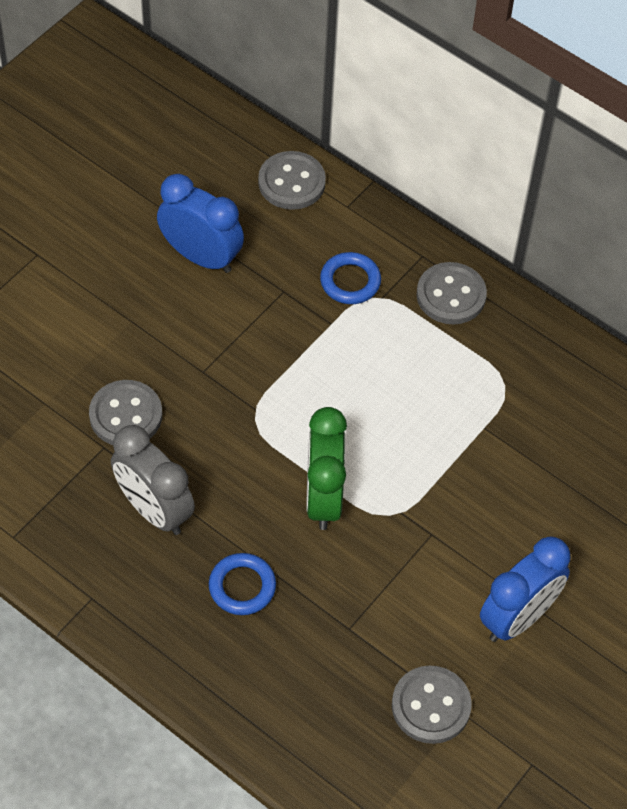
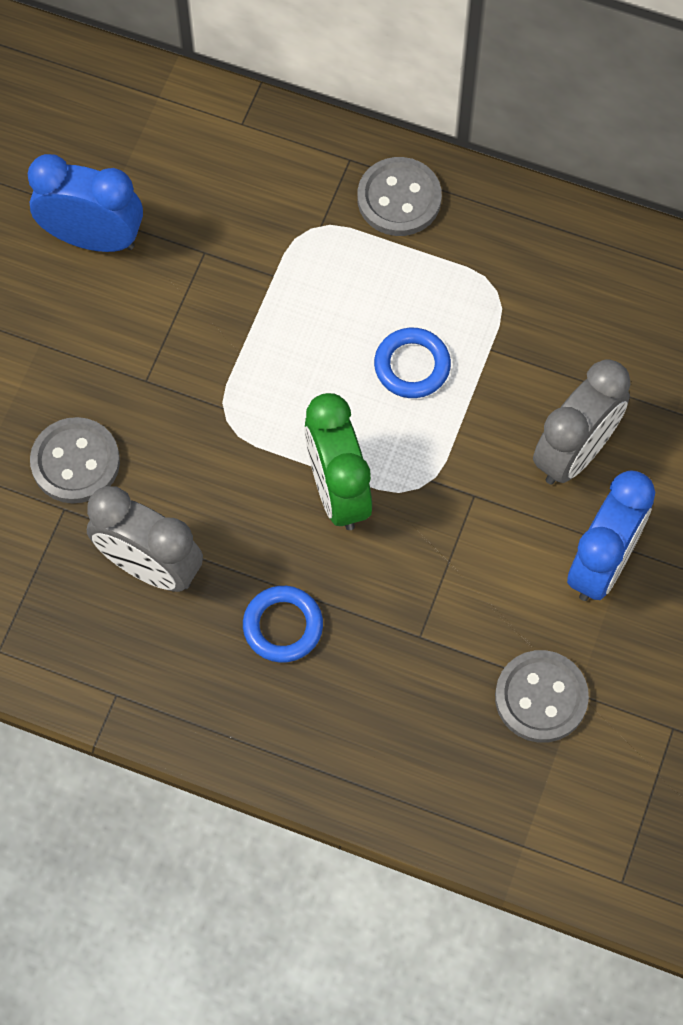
camera: 15 degrees left, 10 degrees up
grey button [258,151,326,210] -> none
blue ring [320,252,381,304] -> blue ring moved to [374,328,451,398]
none -> grey clock [533,359,631,485]

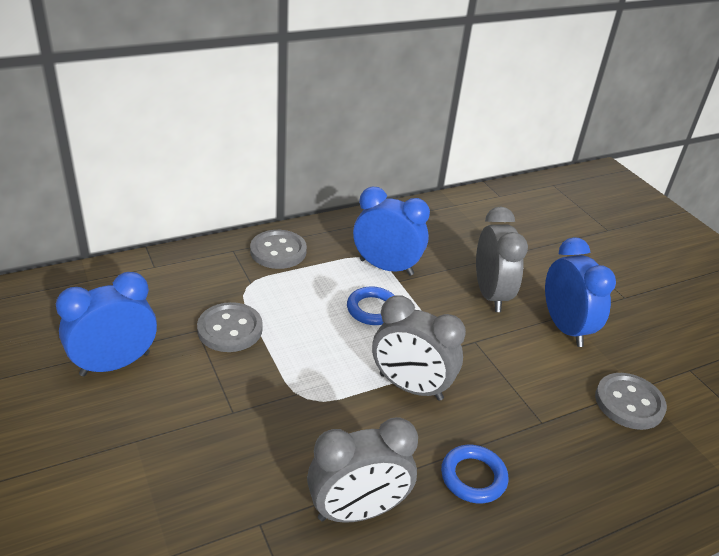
camera: 50 degrees left, 30 degrees down
grey button [30,417,120,503] -> grey button moved to [197,302,263,352]
green clock [304,393,372,530] -> grey clock [372,296,466,401]
none -> blue clock [353,187,430,276]

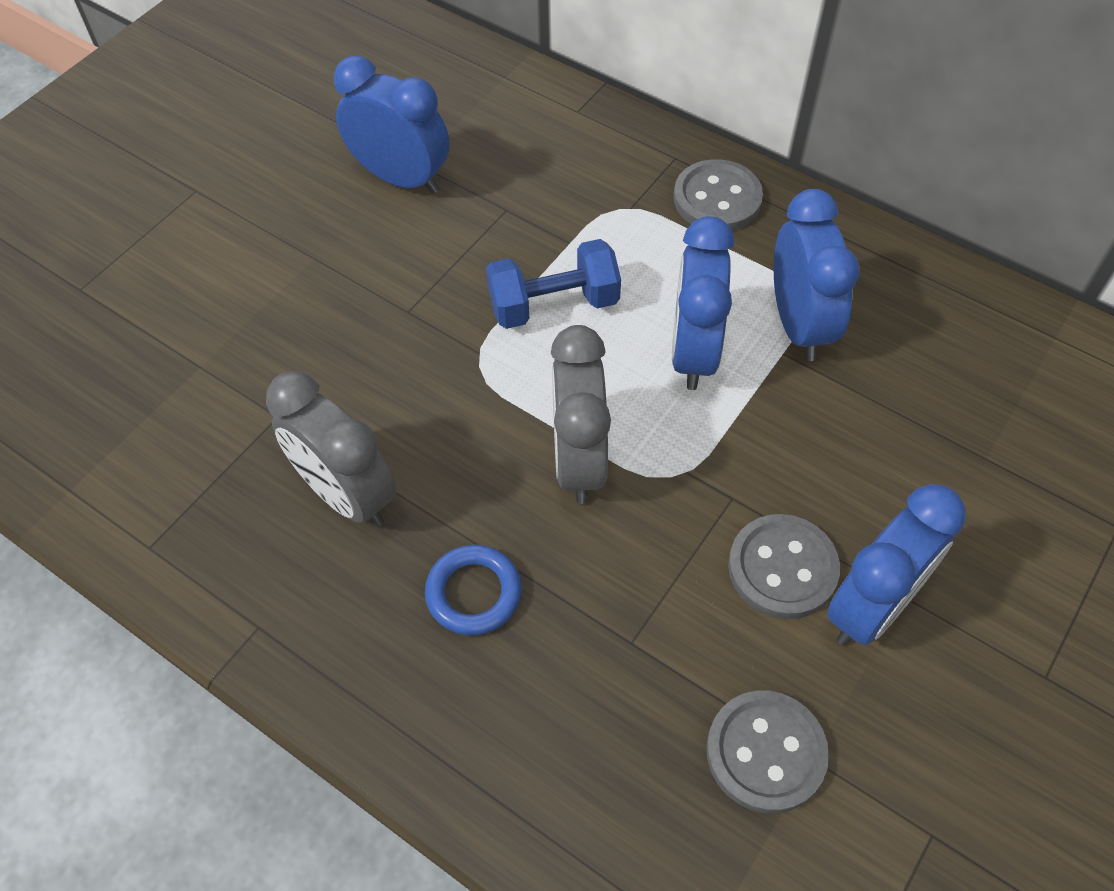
camera: 65 degrees right, 20 degrees up
grey button [197,302,263,352] -> grey button moved to [728,514,840,619]
blue ring [347,286,395,325] -> blue clock [672,216,735,390]
grey clock [476,206,528,312] -> none
none -> blue dumbbell [486,239,621,329]

